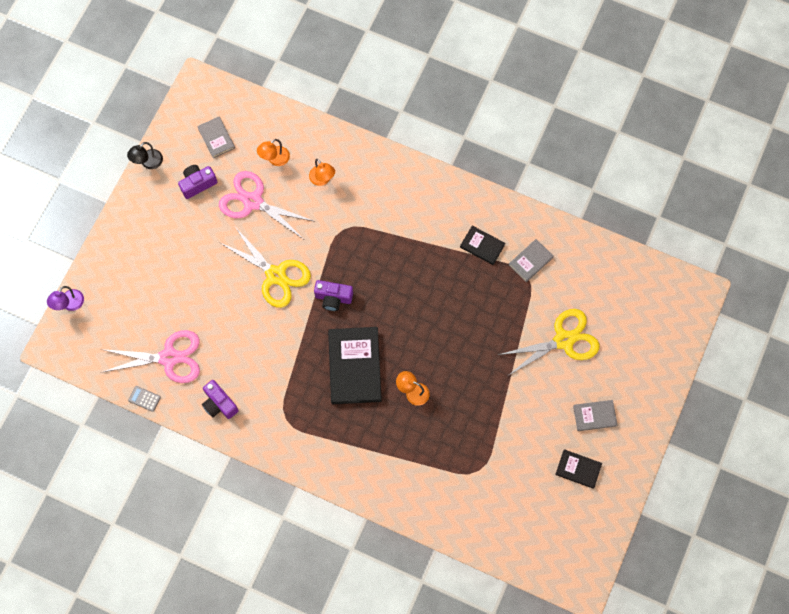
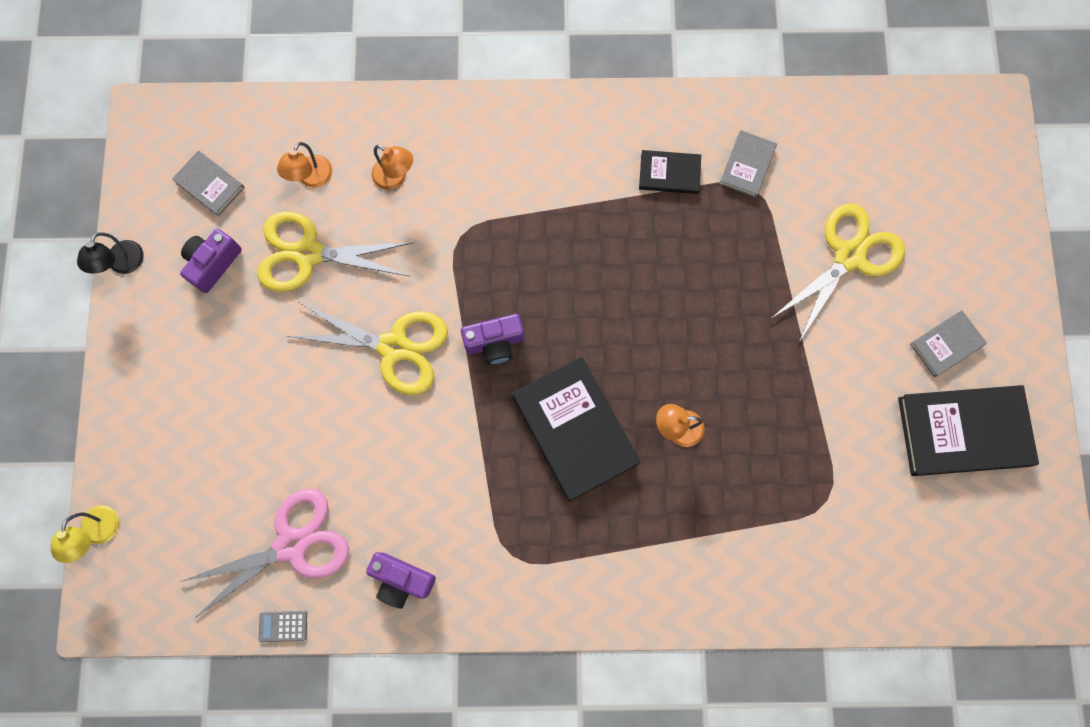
camera: 25 degrees left, 5 degrees up
purple lamp [47,286,84,311] -> yellow lamp [51,505,119,563]
pink scissors [219,171,316,239] -> yellow scissors [257,211,414,292]
black book [555,449,602,489] -> black book [898,385,1039,476], size x1.91

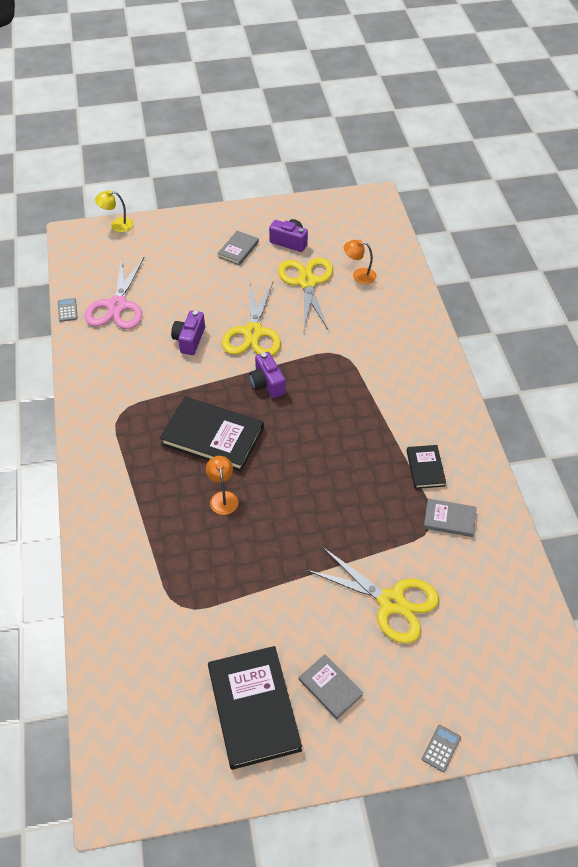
camera: 80 degrees right, 25 degrees down
black lamp [77,233,144,274] -> none
grey book [172,151,245,216] -> grey book moved to [217,231,259,265]
pink scissors [180,489,349,618] -> pink scissors turned 45 degrees clockwise [85,256,144,329]
purple camera [366,552,436,609] -> purple camera moved to [171,311,205,355]
orange lamp [371,145,413,190] -> none
black book [512,357,641,501] -> black book turned 60 degrees clockwise [160,397,264,472]
none -> grey calculator [422,725,461,772]

